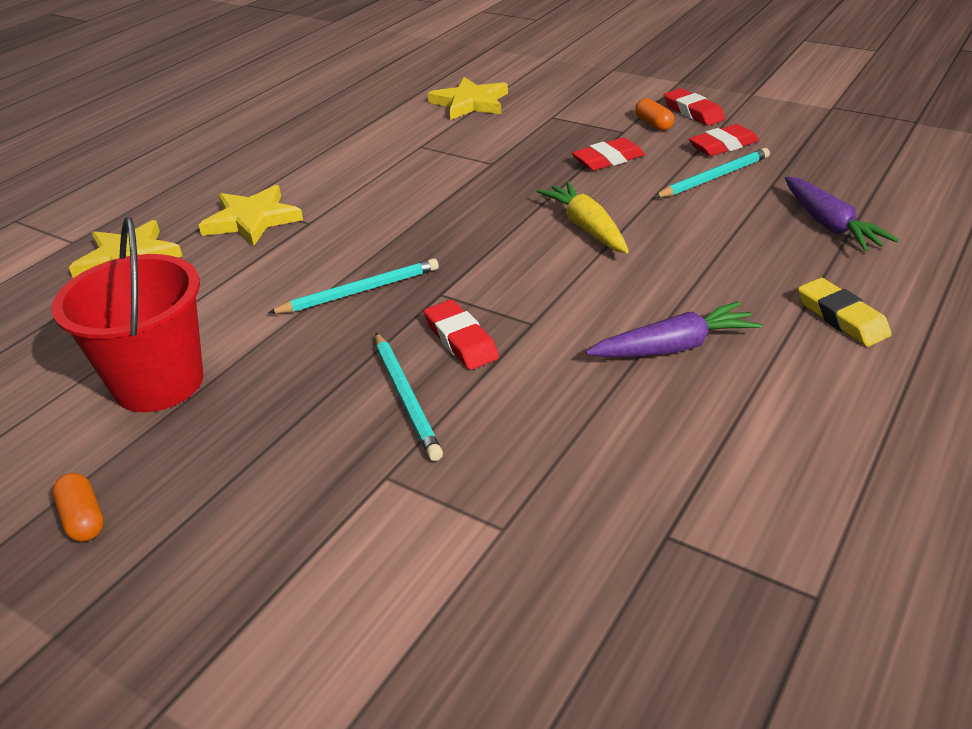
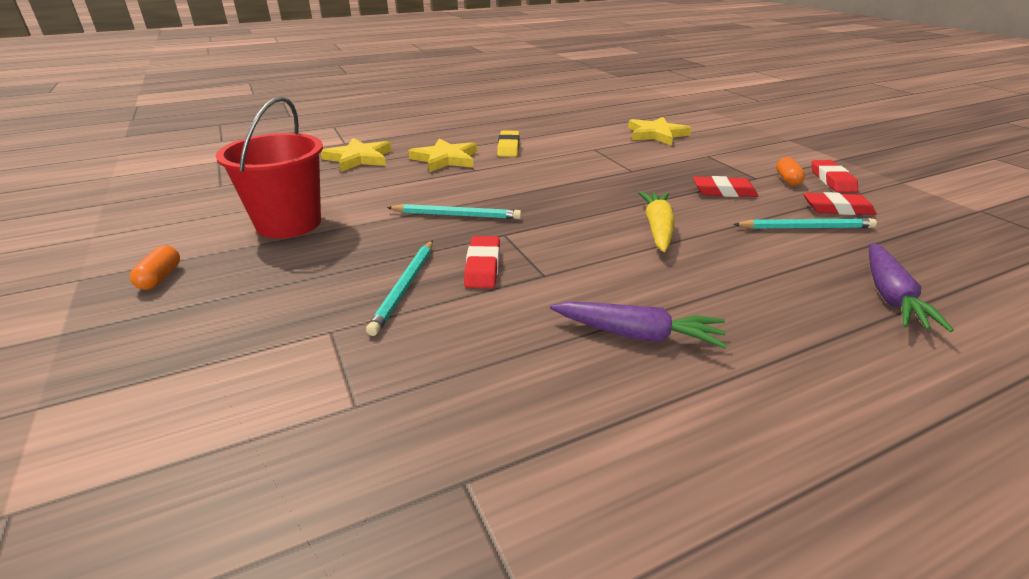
camera: 30 degrees right, 5 degrees down
yellow eraser [798,278,892,347] -> yellow eraser moved to [497,131,519,157]

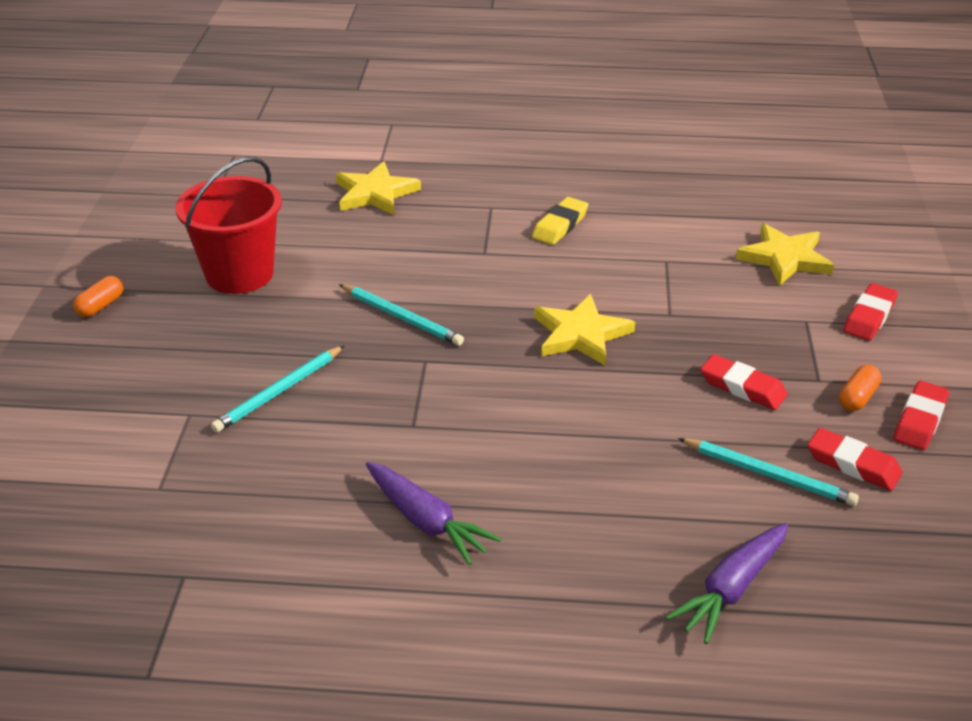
camera: 30 degrees right, 5 degrees up
yellow star [408,138,477,172] -> yellow star moved to [534,294,635,366]
red eraser [464,236,500,289] -> red eraser moved to [843,283,898,341]
yellow carrot [638,191,675,252] -> none

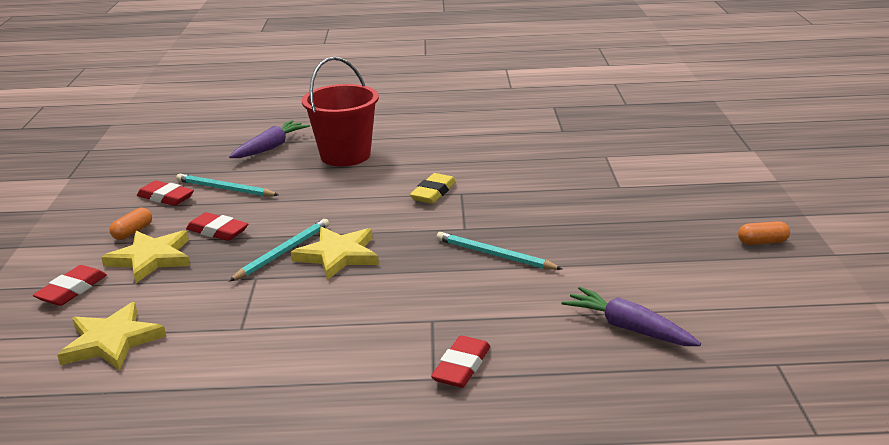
camera: 175 degrees right, 10 degrees down
orange capsule [73,276,123,317] -> orange capsule turned 60 degrees clockwise [738,221,790,245]
red bucket [175,157,282,294] -> red bucket moved to [302,57,379,166]
turquoise pencil [211,345,345,433] -> turquoise pencil moved to [229,219,329,282]
yellow star [336,161,421,215] -> yellow star moved to [101,230,190,283]
purple carrot [366,462,501,565] -> purple carrot moved to [561,287,701,346]
yellow eraser [532,197,588,245] -> yellow eraser moved to [410,173,456,204]
red eraser [894,381,949,450] -> red eraser moved to [431,336,490,388]

